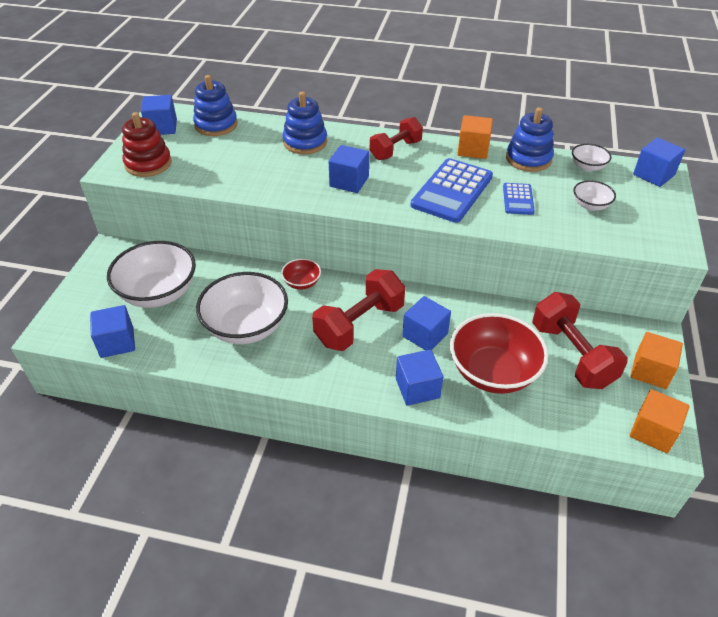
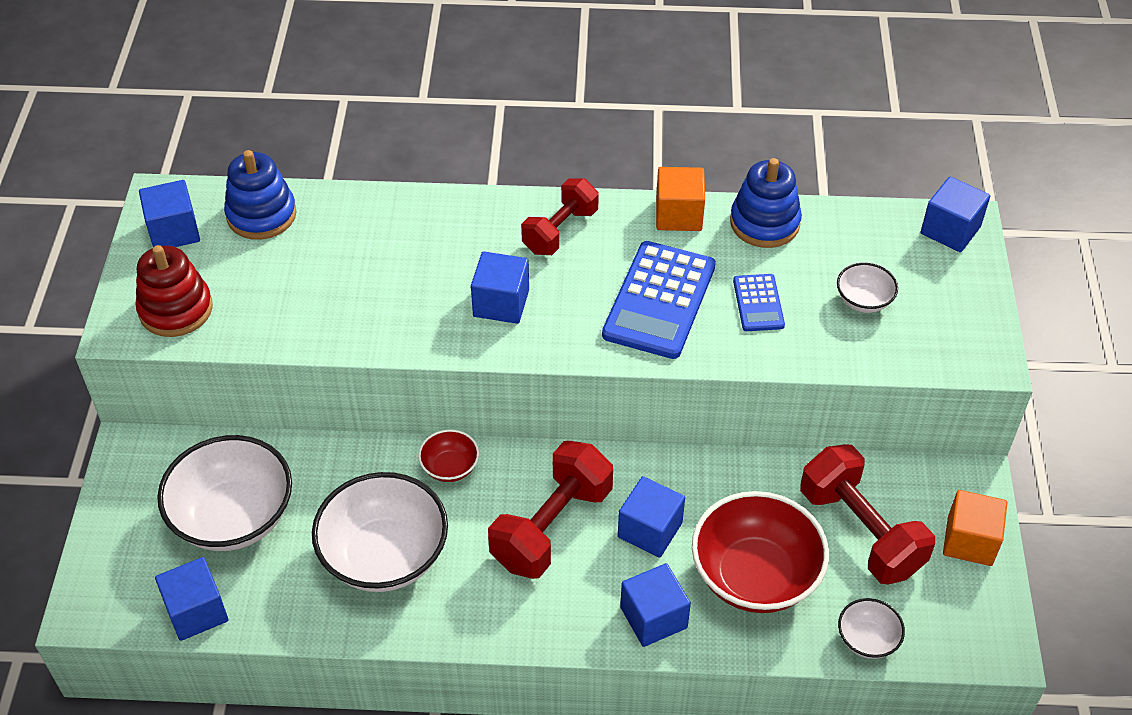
camera: 10 degrees left, 5 degrees up
blue stacking toy [283,92,327,154] -> none
white bowl [572,144,611,172] -> white bowl moved to [838,598,905,659]
orange cube [630,389,689,453] -> none

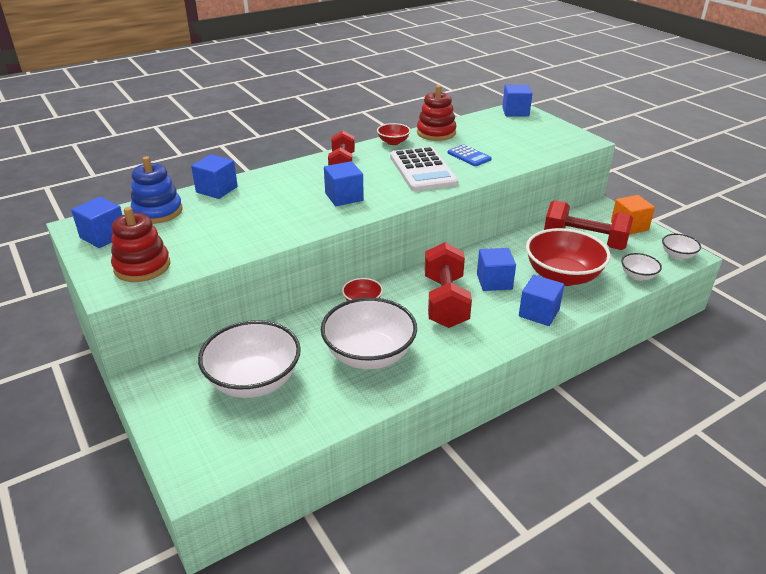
camera: 35 degrees left, 15 degrees down
blue cube [155,557,228,641] -> blue cube moved to [191,154,238,199]
blue calculator [602,241,716,359] -> white calculator [390,147,459,191]
orange cube [656,167,705,231] -> red bowl [377,123,411,145]
blue stacking toy [730,158,802,248] -> red stacking toy [417,85,457,141]
white bowl [837,263,898,313] -> white bowl moved to [662,234,701,260]

